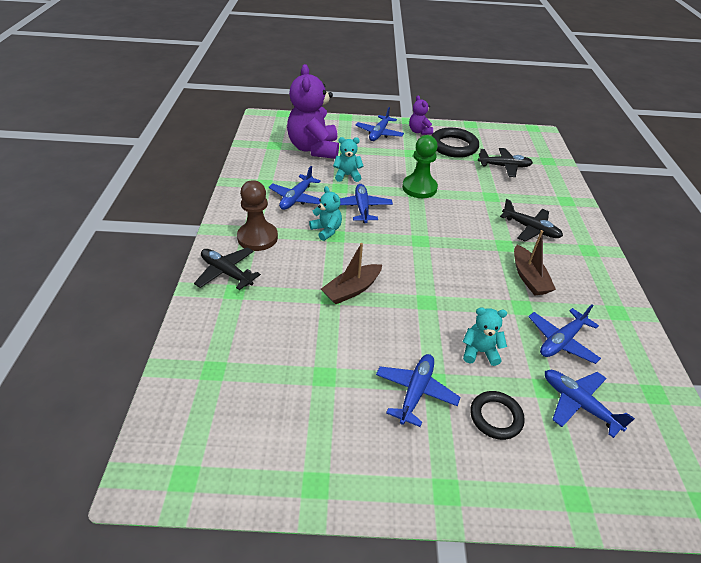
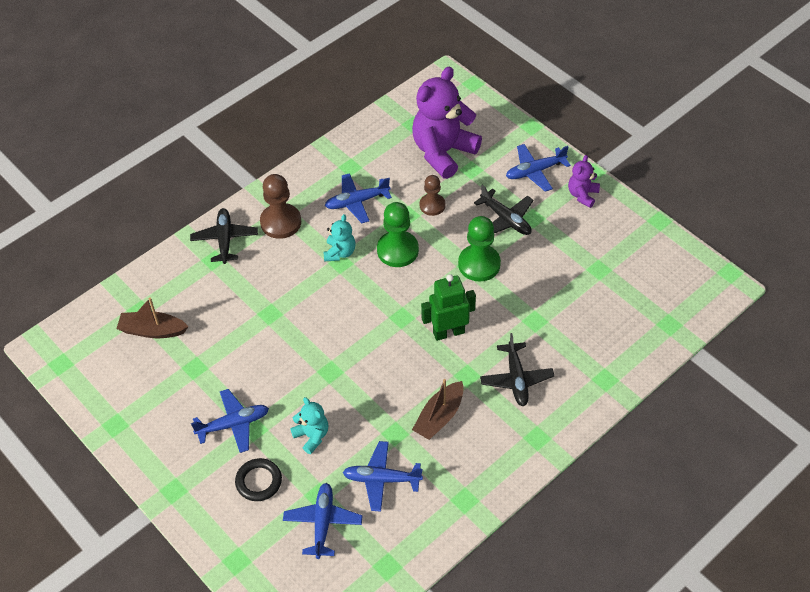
camera: 50 degrees right, 10 degrees up
brown boat [321,243,382,304] -> brown boat moved to [116,298,189,338]
turquoise teddy bear [333,137,364,182] -> brown pawn [420,175,445,216]
blue plane [340,184,393,223] -> green pawn [377,202,419,267]
black ring [431,128,479,158] -> none
black plane [478,148,533,177] -> black plane moved to [474,185,534,235]
none -> green robot [421,274,476,341]

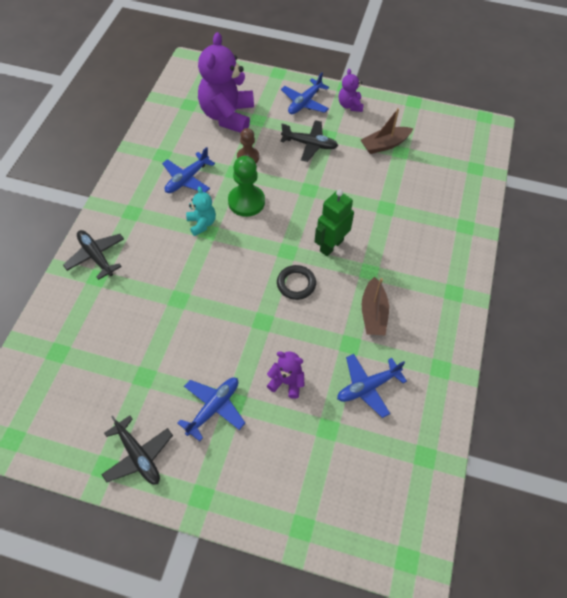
camera: 35 degrees left, 5 degrees up
brown boat [116,298,189,338] -> brown boat moved to [361,108,413,154]
black ring [235,458,282,501] -> black ring moved to [277,265,316,300]
brown pawn [260,174,301,239] -> none
blue plane [283,483,363,559] -> none
turquoise teddy bear [290,397,329,454] -> purple teddy bear [267,351,305,399]
green pawn [458,216,501,282] -> none
black plane [480,333,554,406] -> black plane moved to [101,416,173,485]

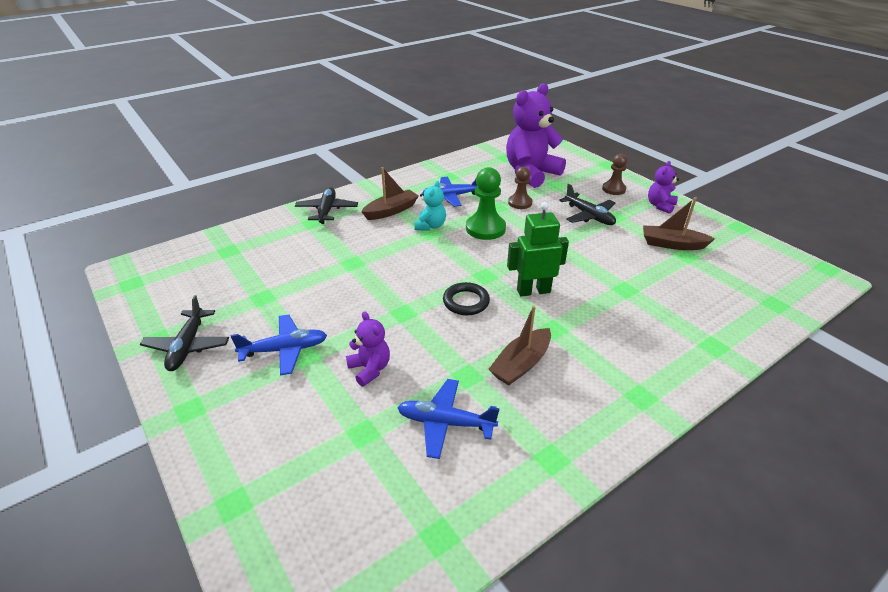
camera: 40 degrees right, 20 degrees down
blue plane [281,72,329,114] -> brown pawn [602,154,627,195]
none -> brown boat [361,167,419,220]

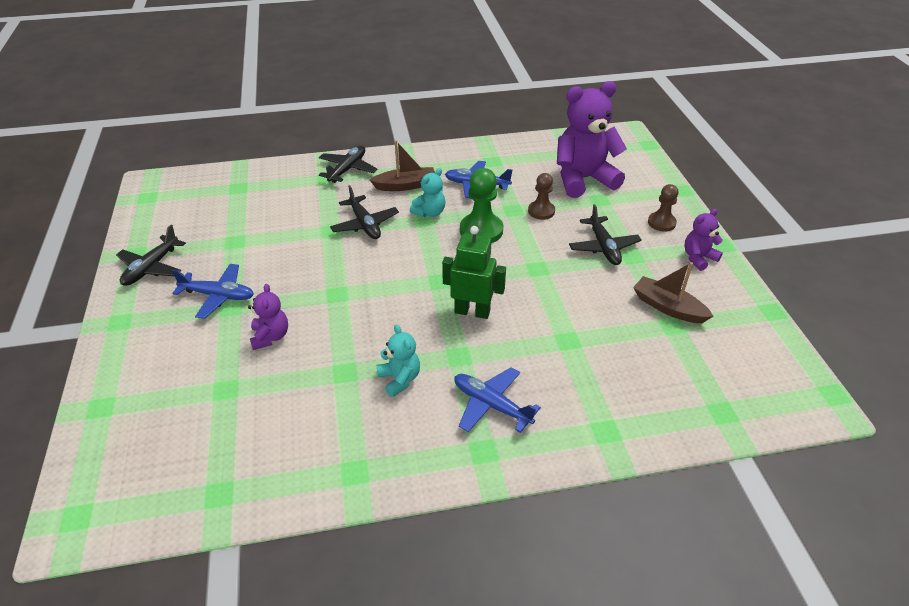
camera: 25 degrees right, 5 degrees up
blue plane [397,379,500,459] -> blue plane moved to [455,367,541,433]
black ring [443,282,490,315] -> none
brown boat [488,305,551,385] -> turquoise teddy bear [377,324,420,397]
none -> black plane [330,185,399,239]

